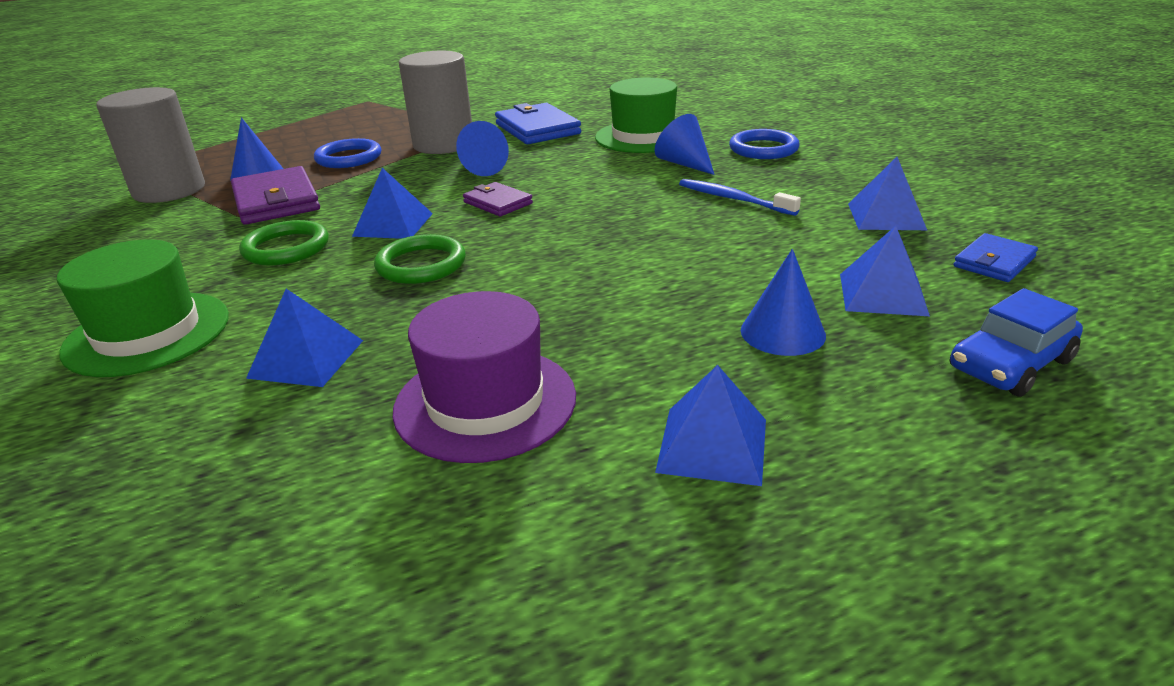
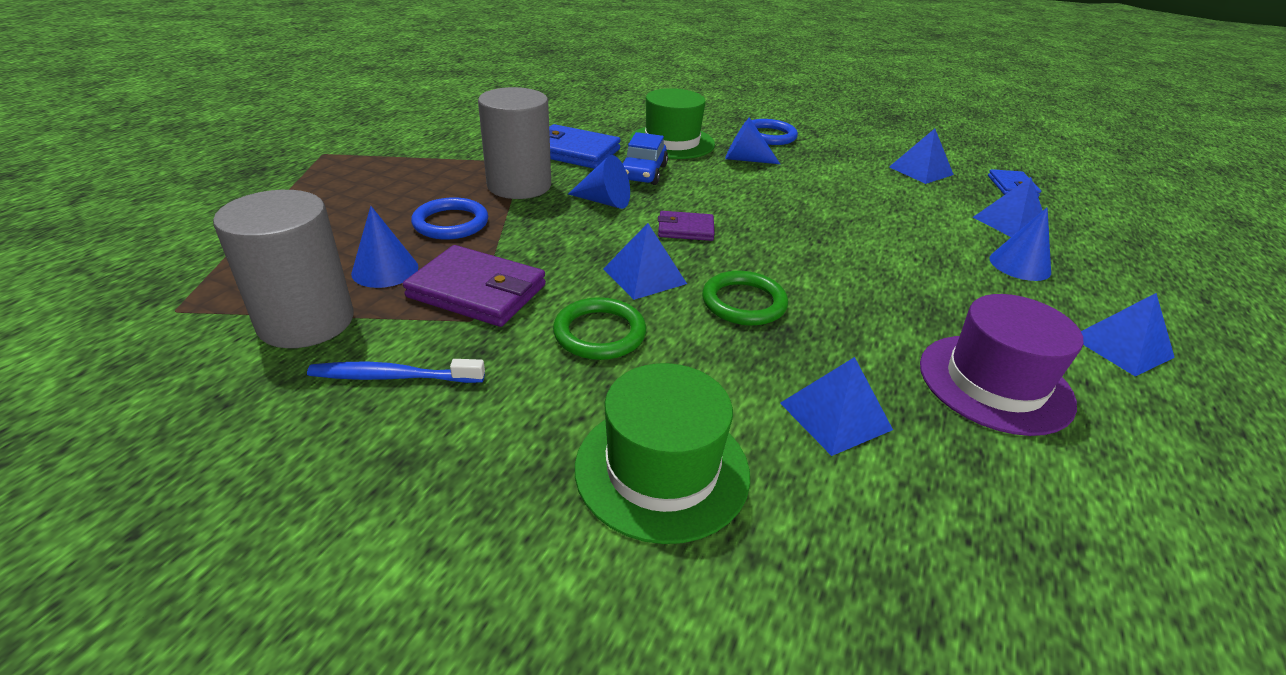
camera: 45 degrees left, 5 degrees up
blue toothbrush [679,179,801,216] -> blue toothbrush moved to [307,359,485,383]
blue car [950,288,1083,397] -> blue car moved to [622,132,668,185]

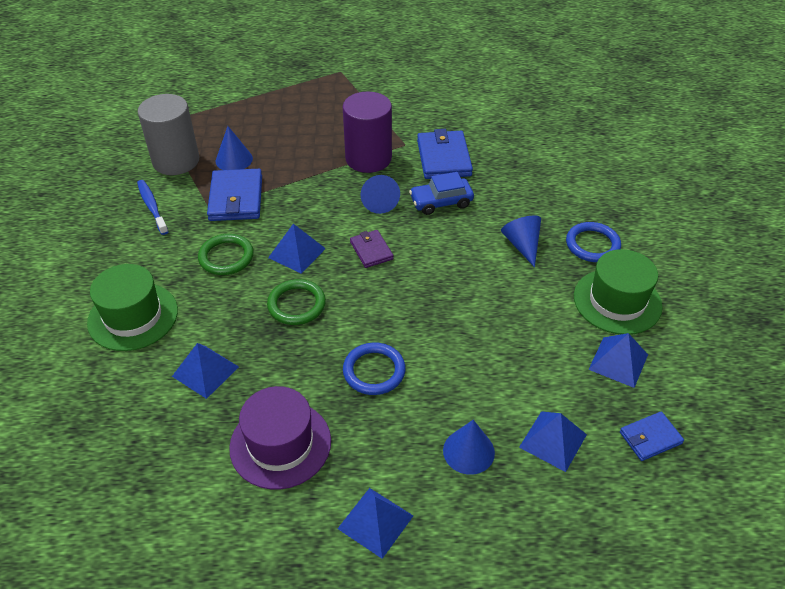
camera: 65 degrees right, 10 degrees up
purple wallet [403,245,546,327] -> blue wallet [207,169,262,221]
blue ring [411,197,488,239] -> blue ring moved to [343,343,406,395]
grey cylinder [478,87,551,199] -> purple cylinder [343,91,392,173]
green hat [630,88,715,159] -> green hat moved to [574,249,662,335]

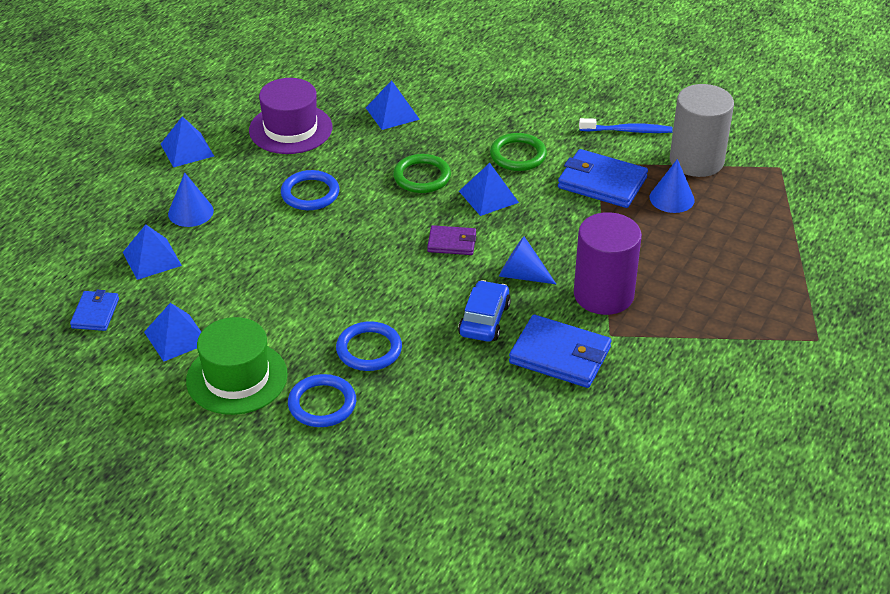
camera: 120 degrees right, 5 degrees down
green hat [87,264,178,351] -> none
blue cone [501,215,541,267] -> blue ring [336,321,402,371]

